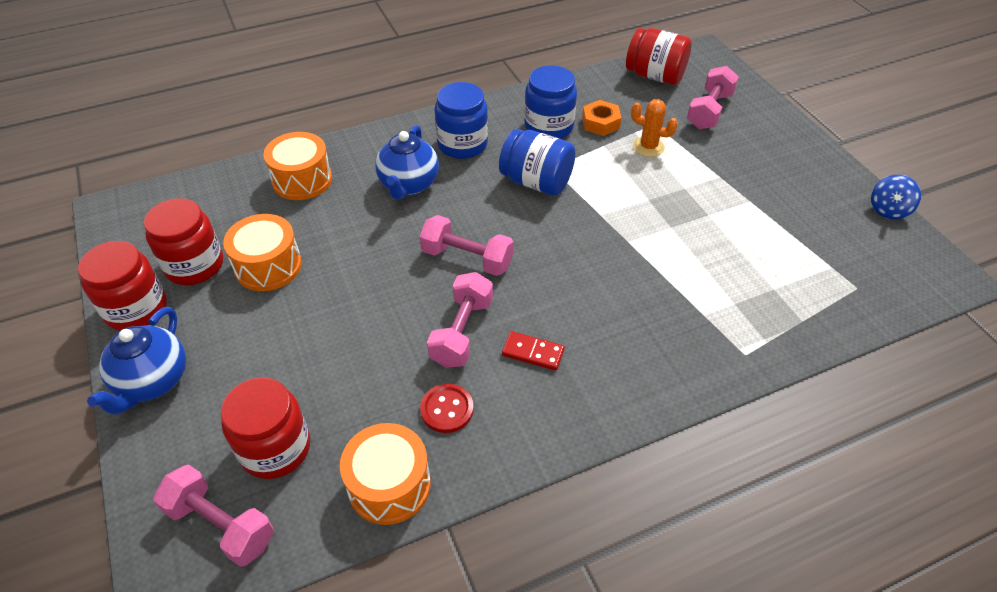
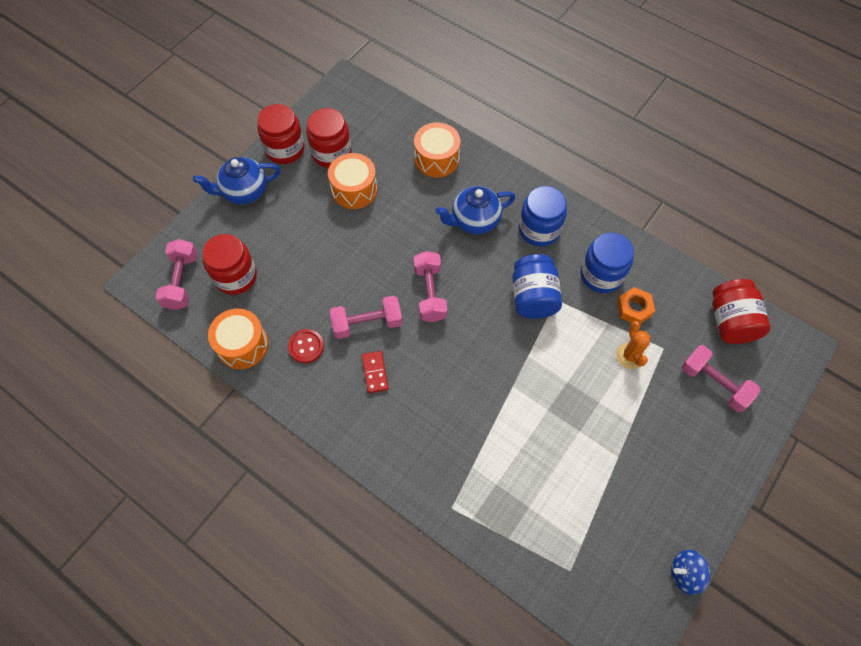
camera: 60 degrees right, 15 degrees up
pink dumbbell [687,66,739,130] -> pink dumbbell turned 45 degrees clockwise [681,345,761,412]

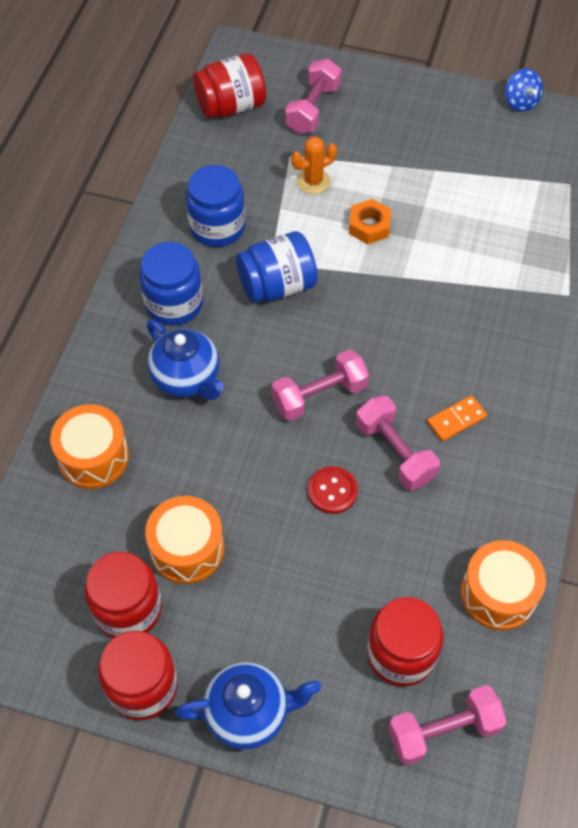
camera: 110 degrees left, 5 degrees down
blue teapot [193,157,281,204] -> blue teapot turned 60 degrees counterclockwise [175,662,321,749]
red button [288,329,324,363] -> red button moved to [308,466,358,514]
red domino [362,351,389,393] -> orange domino [427,395,487,442]
orange nut [617,287,655,324] -> orange nut moved to [349,199,391,244]

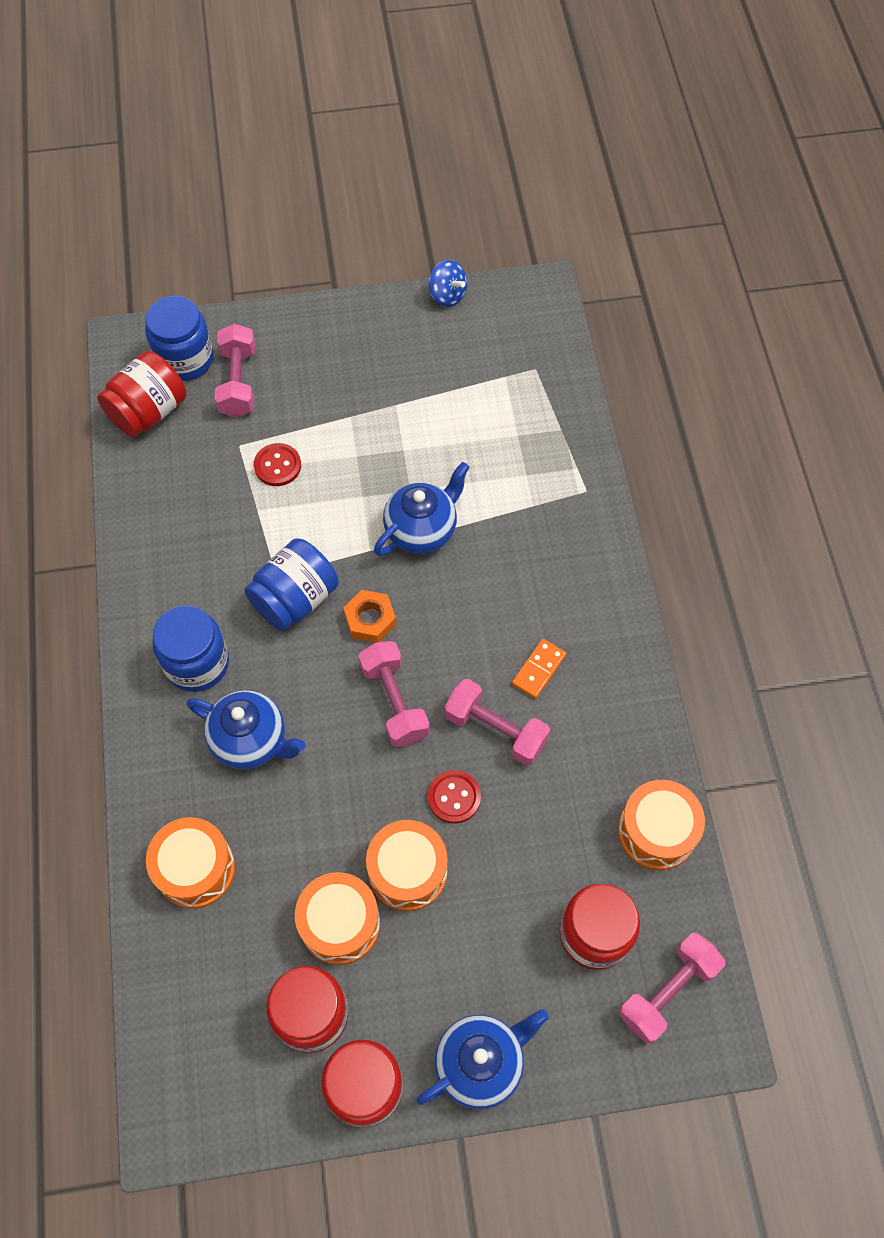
camera: 25 degrees left, 5 degrees up
blue jar [186,165,245,247] -> blue jar moved to [145,296,214,381]
pink dumbbell [272,349,369,421] -> pink dumbbell turned 60 degrees counterclockwise [359,641,430,747]
orange cactus [291,136,337,194] -> red button [254,443,301,486]
orange nut [349,199,391,244] -> orange nut moved to [344,590,396,643]
none -> orange drum [366,820,448,911]
none -> blue teapot [374,462,469,556]

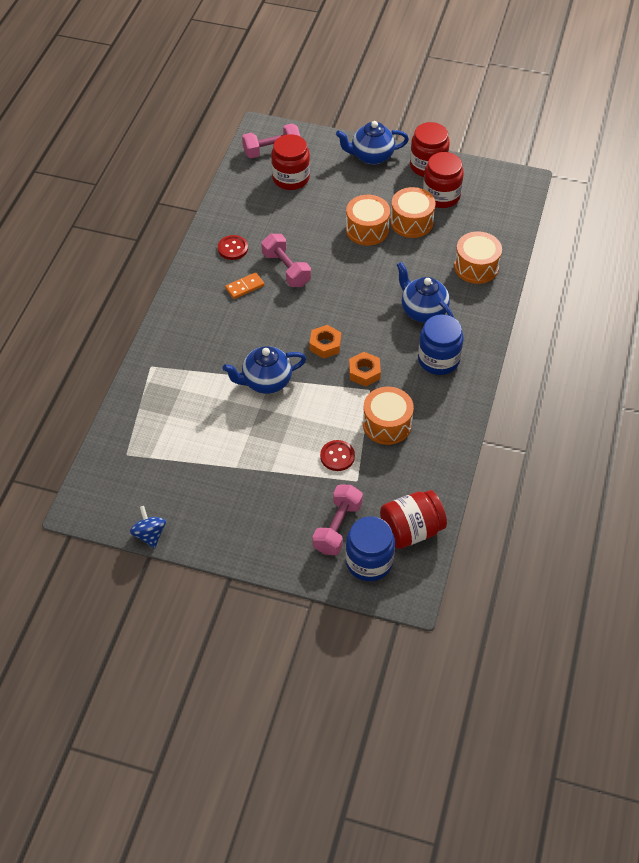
camera: 155 degrees left, 10 degrees down
blue jar [244,538,339,631] -> orange nut [349,352,381,387]
pink dumbbell [359,641,430,747] -> none
red button [428,770,481,824] -> red button moved to [218,235,248,260]
orange drum [618,780,705,870] -> orange drum moved to [363,387,414,445]

